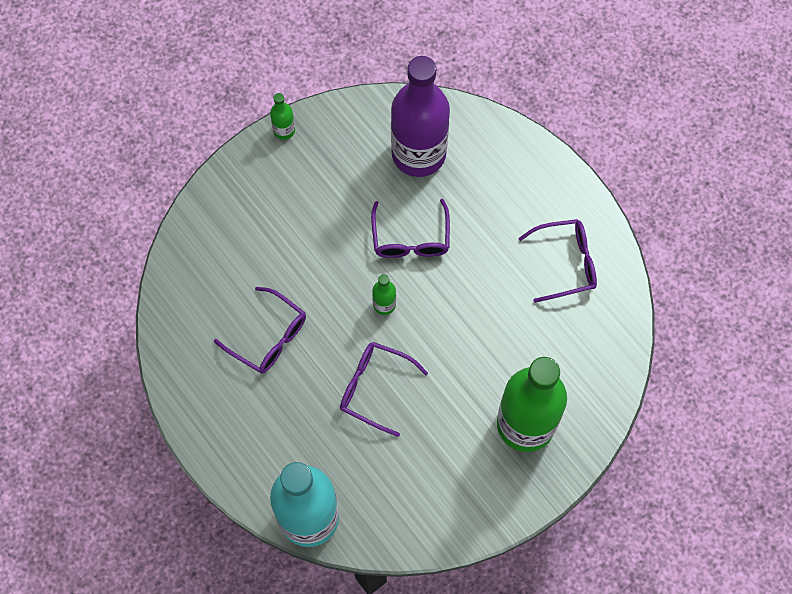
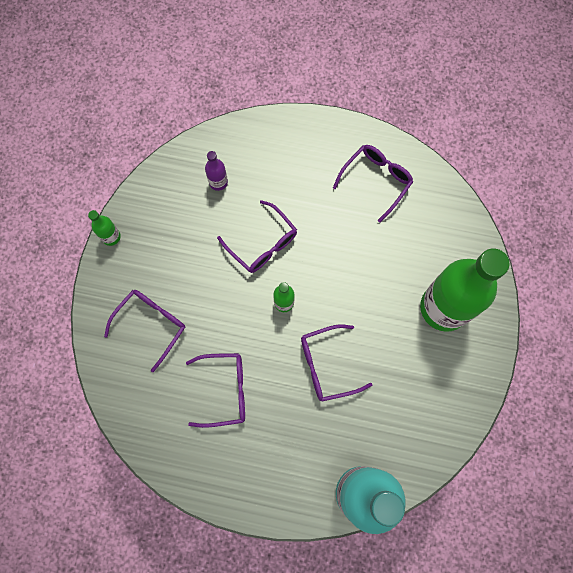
camera: 40 degrees left, 5 degrees up
purple bottle [391,56,450,177] -> purple bottle [205,151,228,191], size x0.40
none -> purple glasses [104,290,185,372]

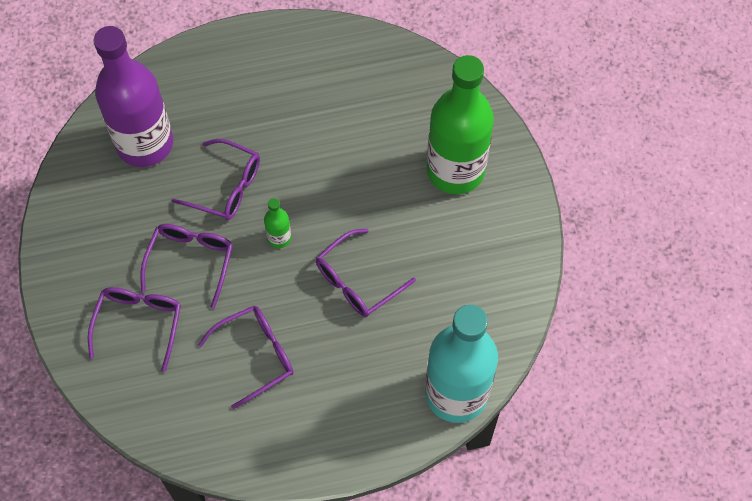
camera: 25 degrees left, 10 degrees down
green bottle [88,210,121,246] -> none
purple bottle [205,151,228,191] -> purple bottle [93,26,173,167], size x2.48
purple glasses [333,145,413,223] -> purple glasses moved to [141,224,233,309]

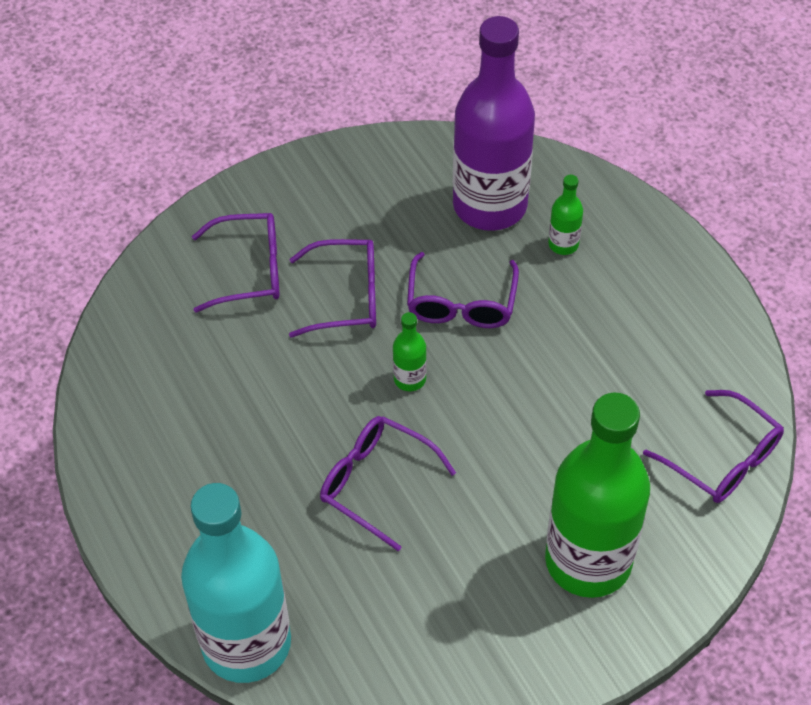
camera: 75 degrees right, 10 degrees down
purple glasses [198,306,294,409] -> purple glasses moved to [643,390,784,503]
none -> green bottle [548,175,583,255]

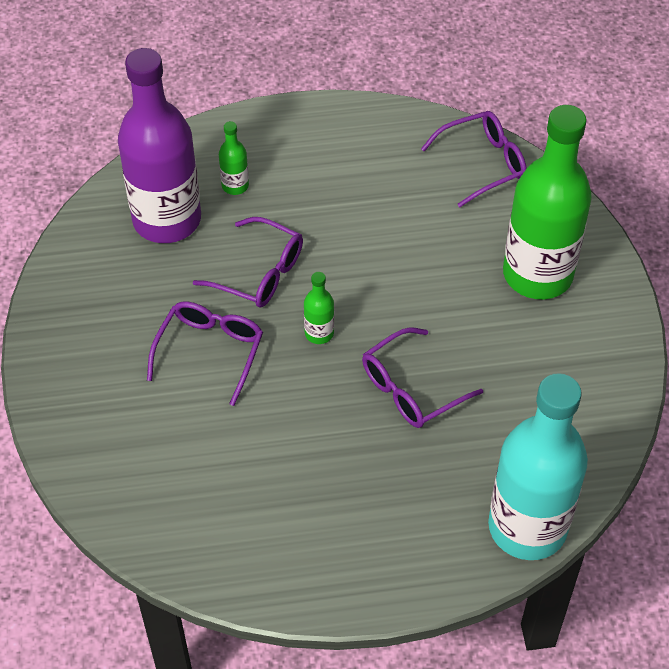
camera: 70 degrees left, 0 degrees up
purple glasses [192,213,279,313] -> none

